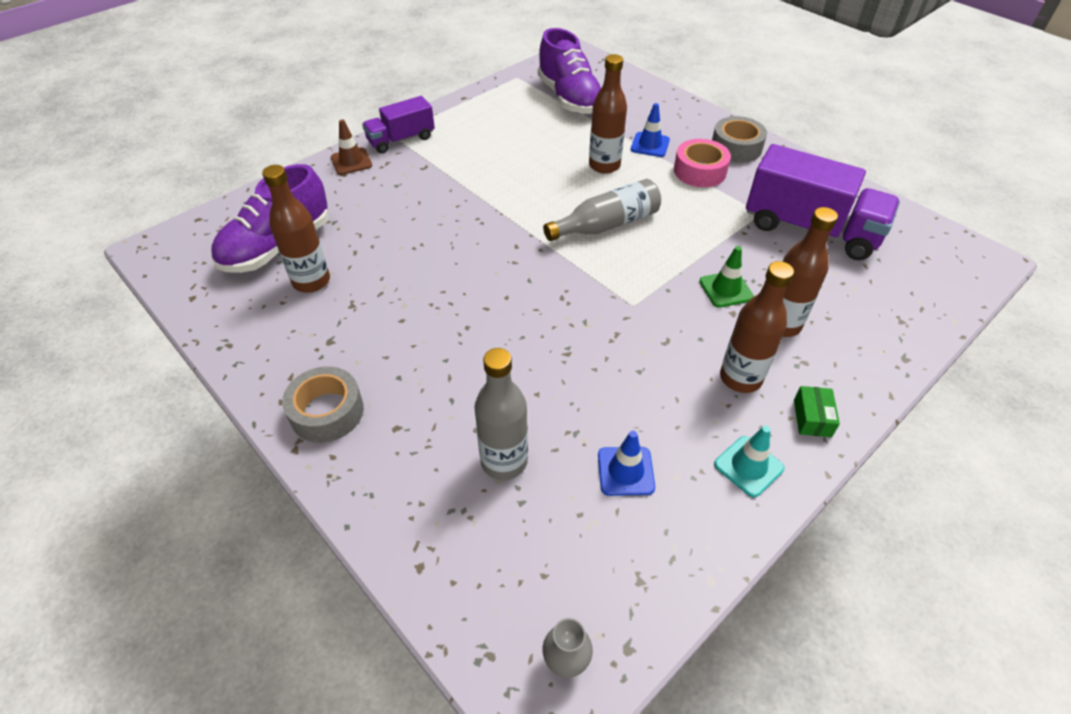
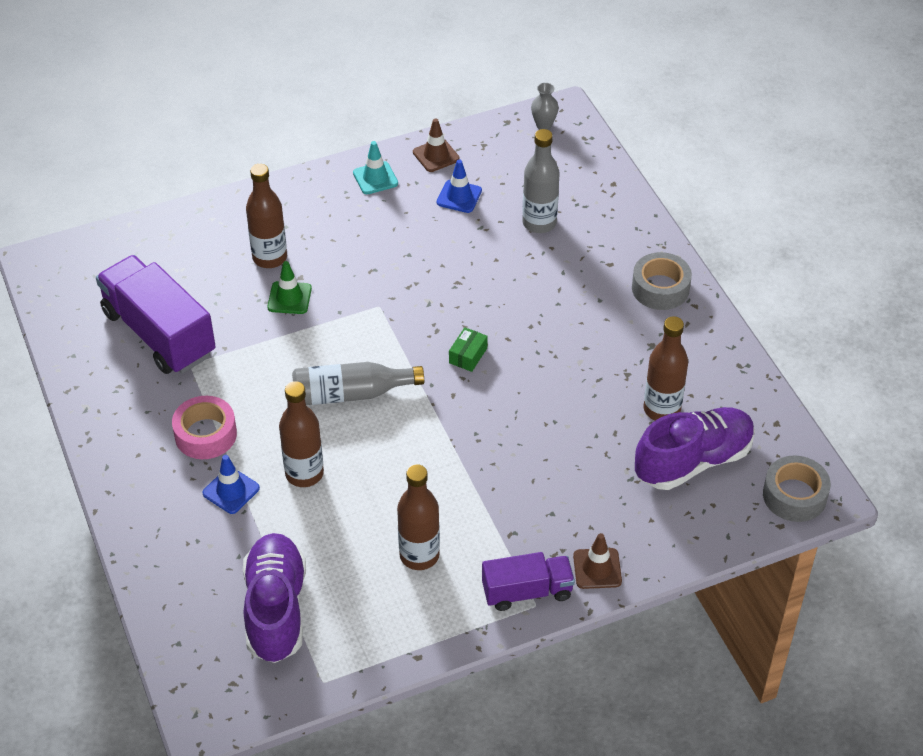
camera: 160 degrees left, 0 degrees up
grey tape [712,116,767,163] -> grey tape moved to [763,456,831,522]
brown bottle [720,261,794,393] -> brown bottle moved to [397,464,440,570]
green box [794,386,840,437] -> green box moved to [449,327,488,372]
none -> brown traffic cone [413,118,460,172]

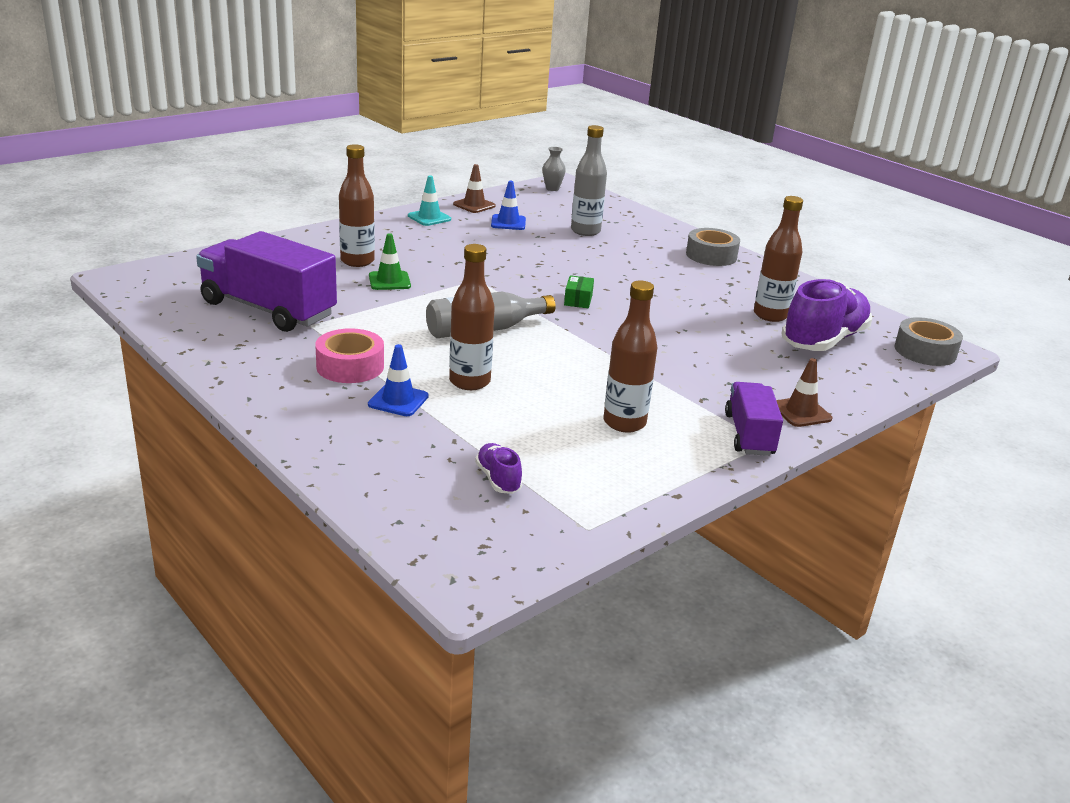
camera: 20 degrees left, 20 degrees down
purple shoe [243,533,306,663] -> purple shoe [475,443,523,494], size x0.45
purple truck [482,552,575,611] -> purple truck turned 60 degrees counterclockwise [725,382,783,456]

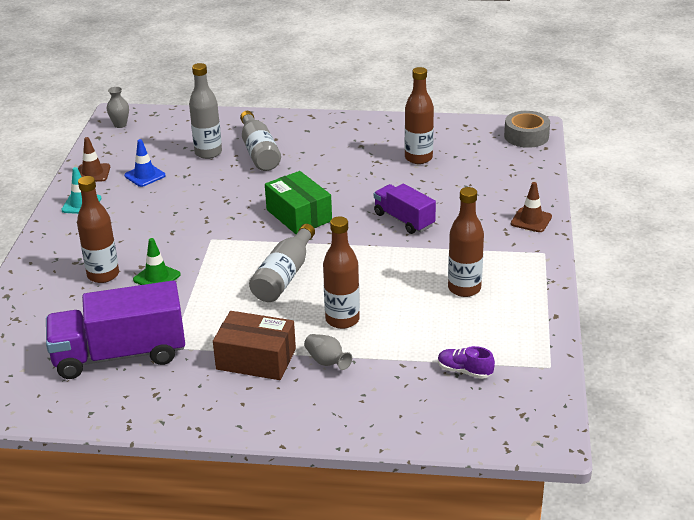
camera: 40 degrees left, 5 degrees up
pink tape [315,328,384,383] -> brown box [213,311,296,380]
blue traffic cone [368,344,429,416] -> grey vase [304,334,352,370]
green box [564,275,594,308] -> green box [265,171,332,234], size x1.98
grey tape [686,228,740,266] -> none
purple truck [725,382,783,456] -> purple truck moved to [374,184,436,234]
purple shoe [781,279,872,351] -> none
none -> grey bottle [240,111,281,171]

